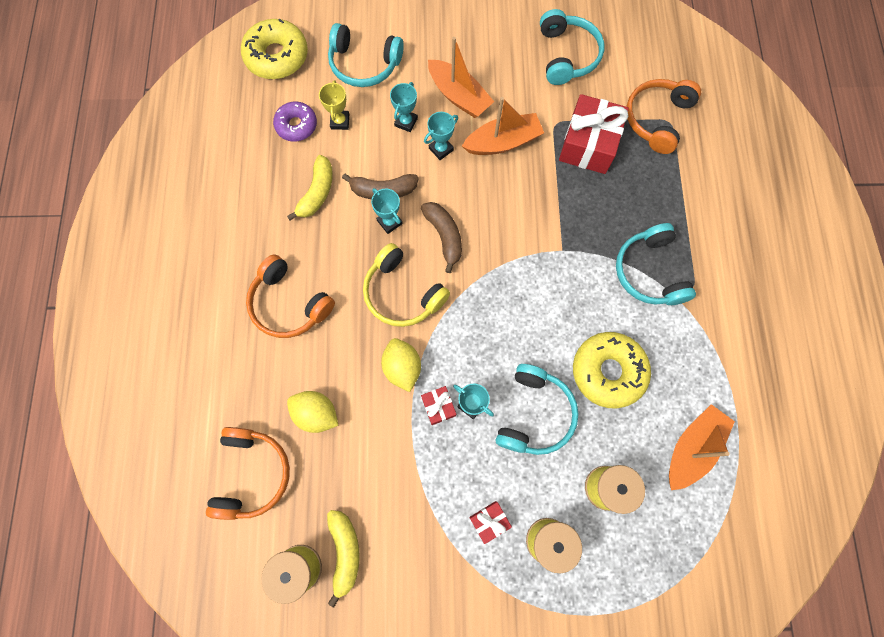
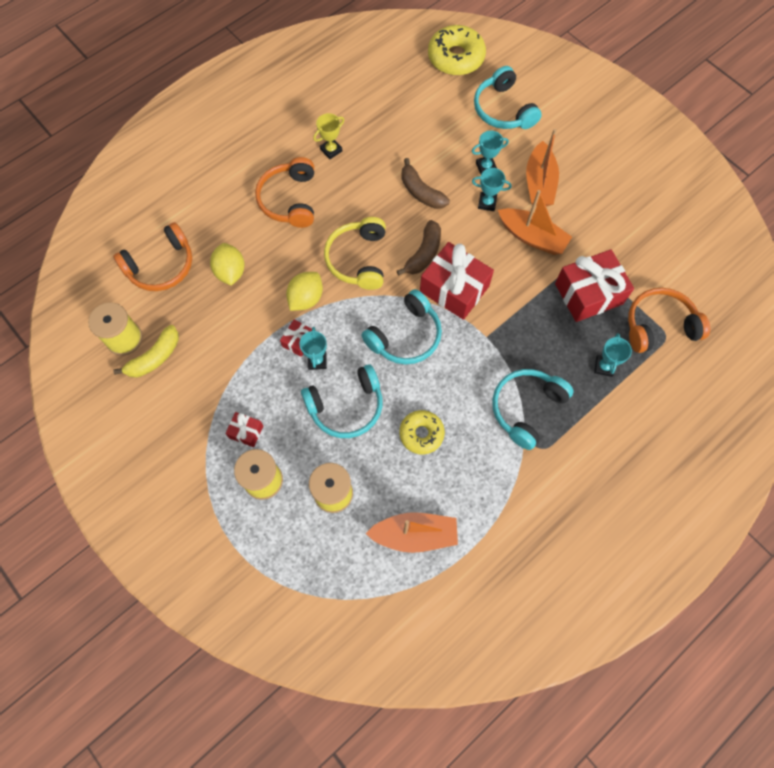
camera: 50 degrees right, 5 degrees down
purple donut [273,101,317,142] -> none
yellow banana [287,155,333,220] -> none
yellow trophy [319,80,349,130] -> yellow trophy moved to [313,113,344,159]
turquoise trophy [371,188,403,234] -> turquoise trophy moved to [594,333,632,377]
turquoise headphones [540,9,604,85] -> turquoise headphones moved to [362,289,442,365]
yellow donut [573,332,651,408] -> yellow donut [399,410,445,454], size x0.63
none -> red gift [420,242,494,320]

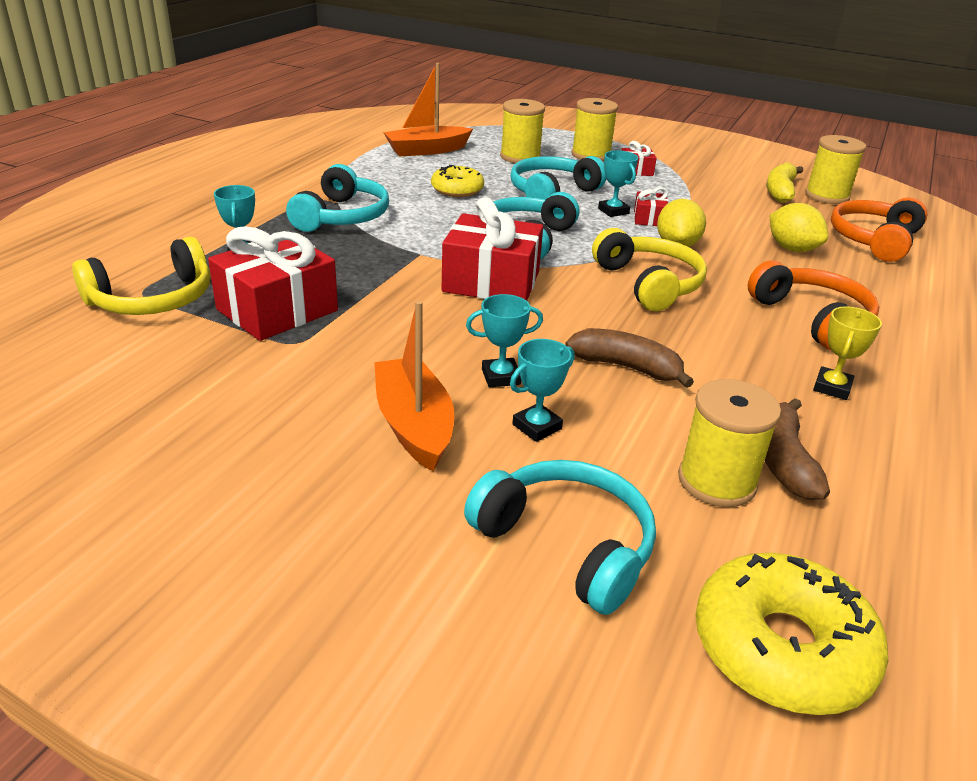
camera: 155 degrees right, 35 degrees down
brown banana [397,220,441,275] -> brown banana moved to [765,398,830,500]
orange boat [498,190,572,255] -> none
orange headphones [628,288,710,353] -> yellow headphones [72,237,210,315]
none -> yellow spool [678,379,781,507]

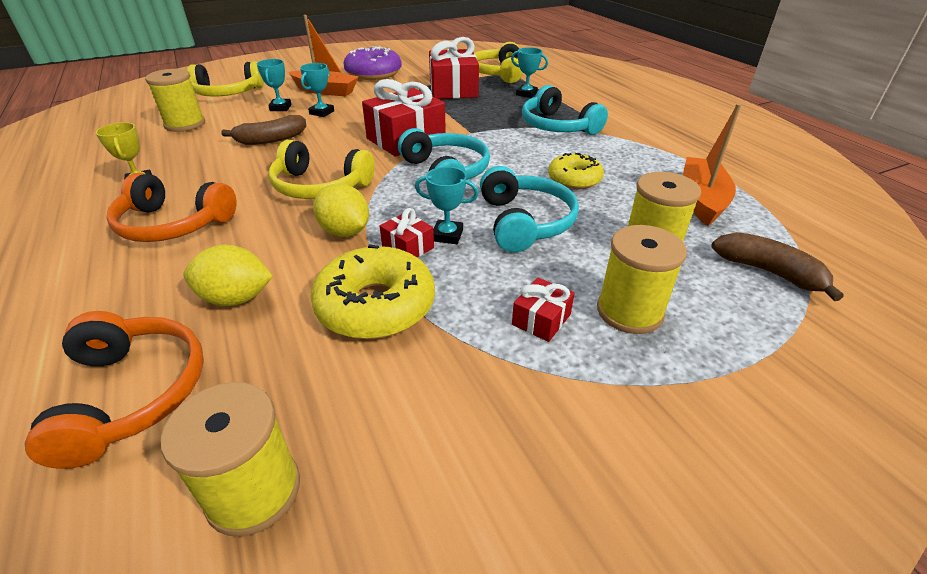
camera: 130 degrees right, 5 degrees up
turquoise headphones [464,460,656,615] -> yellow headphones [188,61,264,96]
yellow donut [695,553,888,715] -> yellow donut moved to [311,244,435,339]
brown banana [765,398,830,500] -> brown banana moved to [711,232,844,301]
yellow banana [767,162,803,202] -> none
none -> purple donut [343,46,402,80]

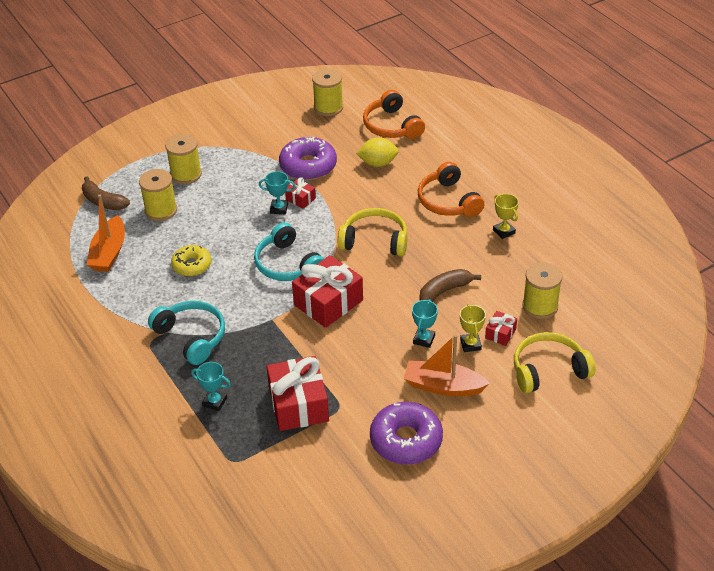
camera: 175 degrees right, 5 degrees up
orange headphones [106,173,237,242] -> orange headphones turned 120 degrees counterclockwise [418,162,484,217]
turquoise trophy [257,59,291,111] -> yellow trophy [460,304,486,352]
yellow donut [311,244,435,339] -> purple donut [279,137,337,180]
yellow lemon [313,183,369,237] -> none
yellow headphones [474,42,523,83] -> none
turquoise headphones [480,166,579,252] -> none
red gift [512,277,575,342] -> red gift moved to [485,311,517,346]

